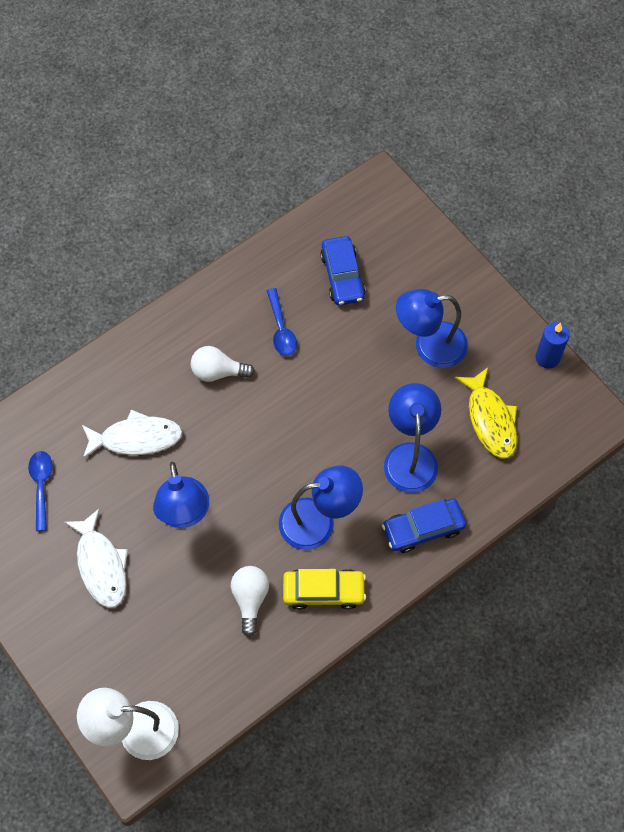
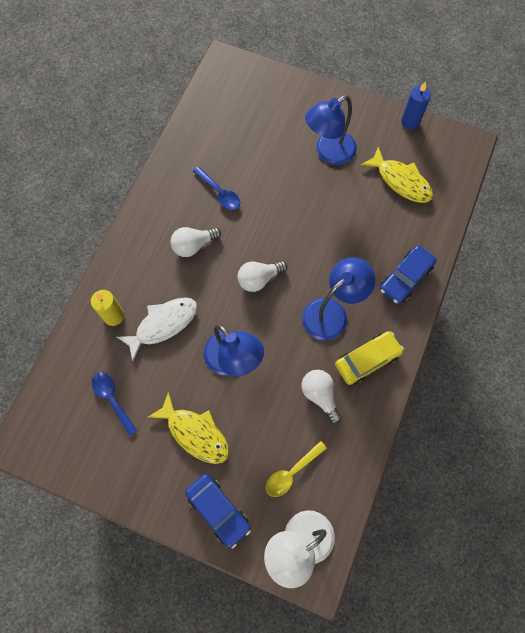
camera: 30 degrees left, 5 degrees up
white fish [64,508,128,608] -> yellow fish [148,392,230,464]
blue car [320,236,366,306] -> blue car moved to [185,474,251,548]
blue lamp [384,383,441,493] -> none
none -> yellow candle [91,290,124,326]
none -> white light bulb [237,261,287,292]
none -> yellow spoon [266,441,327,497]

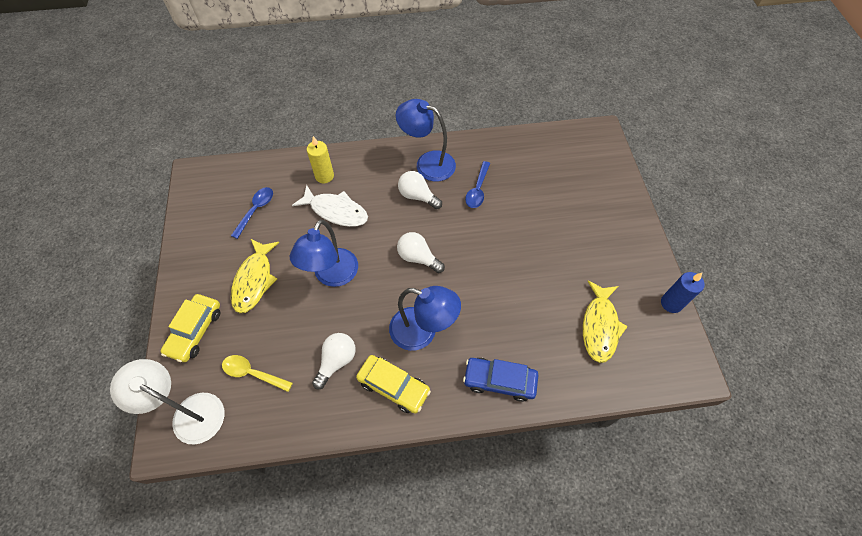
camera: 60 degrees right, 10 degrees down
blue car [185,474,251,548] -> yellow car [161,294,220,362]
blue lamp [305,95,357,165] -> blue lamp moved to [396,99,456,181]

